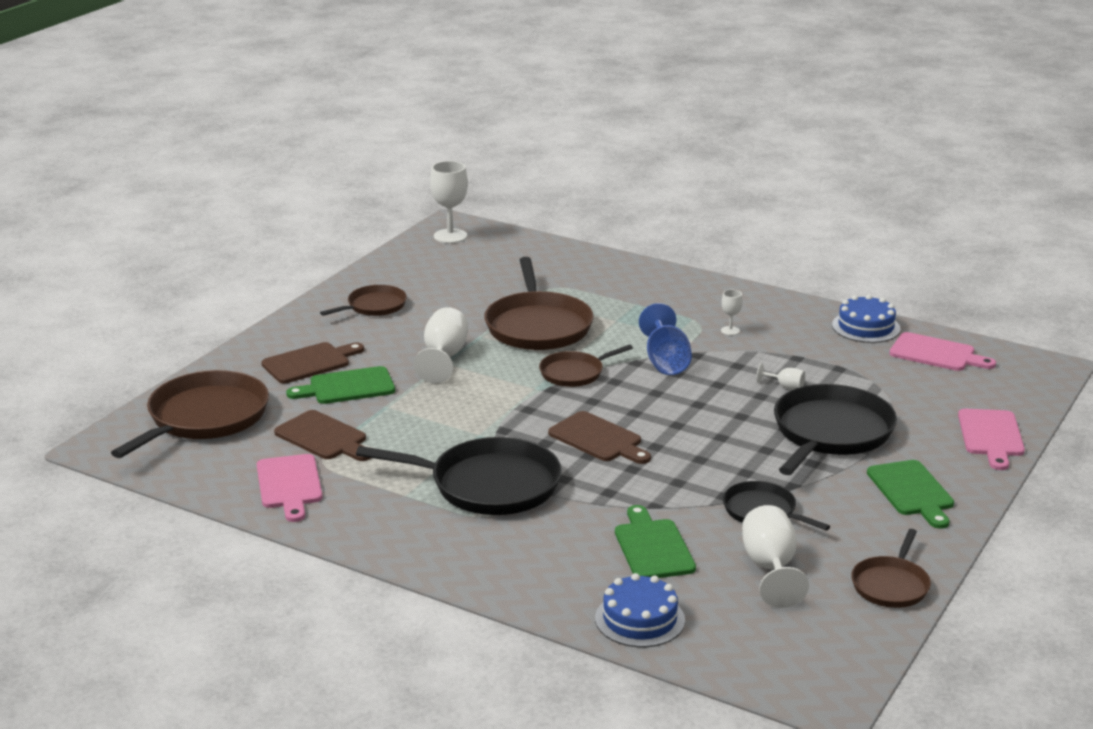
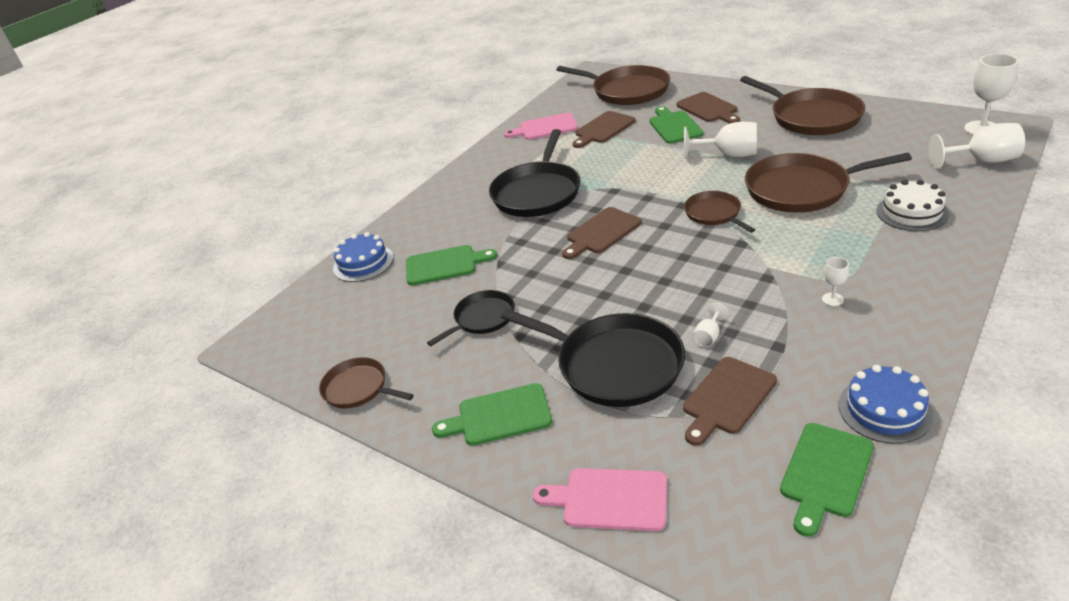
camera: 100 degrees right, 10 degrees up
brown pan [320,285,407,316] -> brown pan [740,76,865,135], size x1.80
blue goblet [639,303,692,375] -> none
white goblet [742,505,809,608] -> white goblet moved to [929,123,1025,169]
pink cutting board [889,332,996,371] -> green cutting board [780,423,874,537]
none -> brown cutting board [683,357,777,446]
none -> white cake [876,180,949,231]

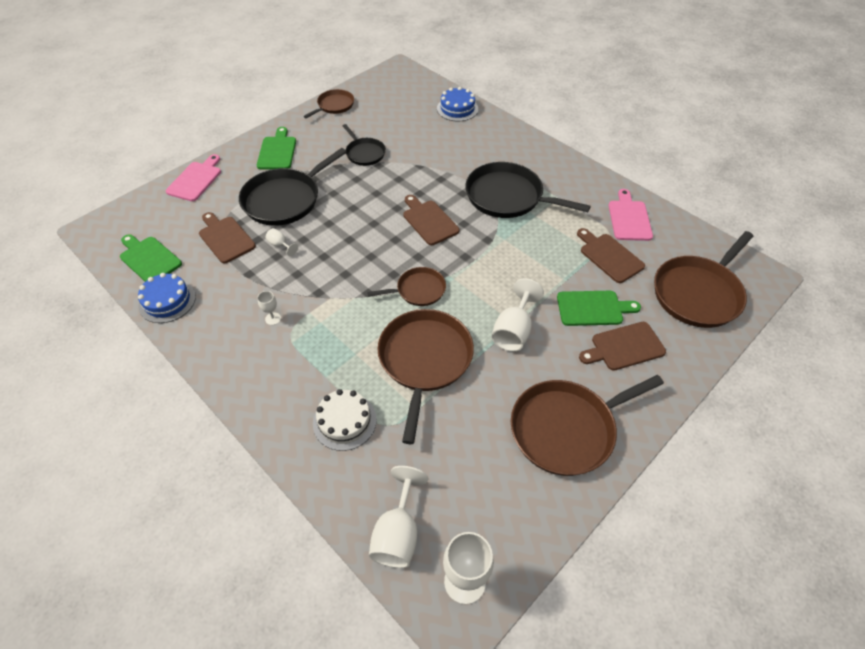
camera: 95 degrees right, 15 degrees up
green cutting board [406,245,497,285] -> none

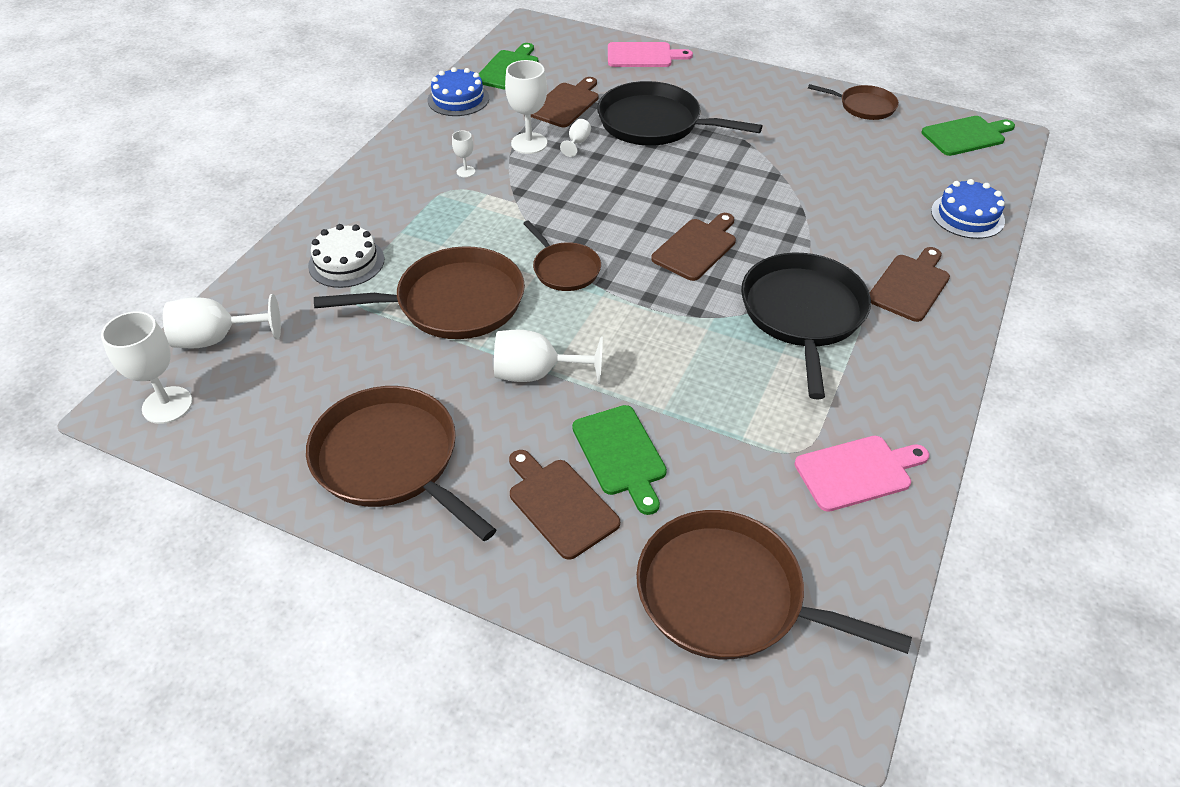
camera: 70 degrees right, 5 degrees down
green cutting board [257,127,296,169] -> green cutting board moved to [922,116,1015,156]
black pan [343,124,386,166] -> none
brown cutting board [577,228,645,283] -> brown cutting board moved to [870,247,950,322]
none -> white goblet [505,60,547,154]

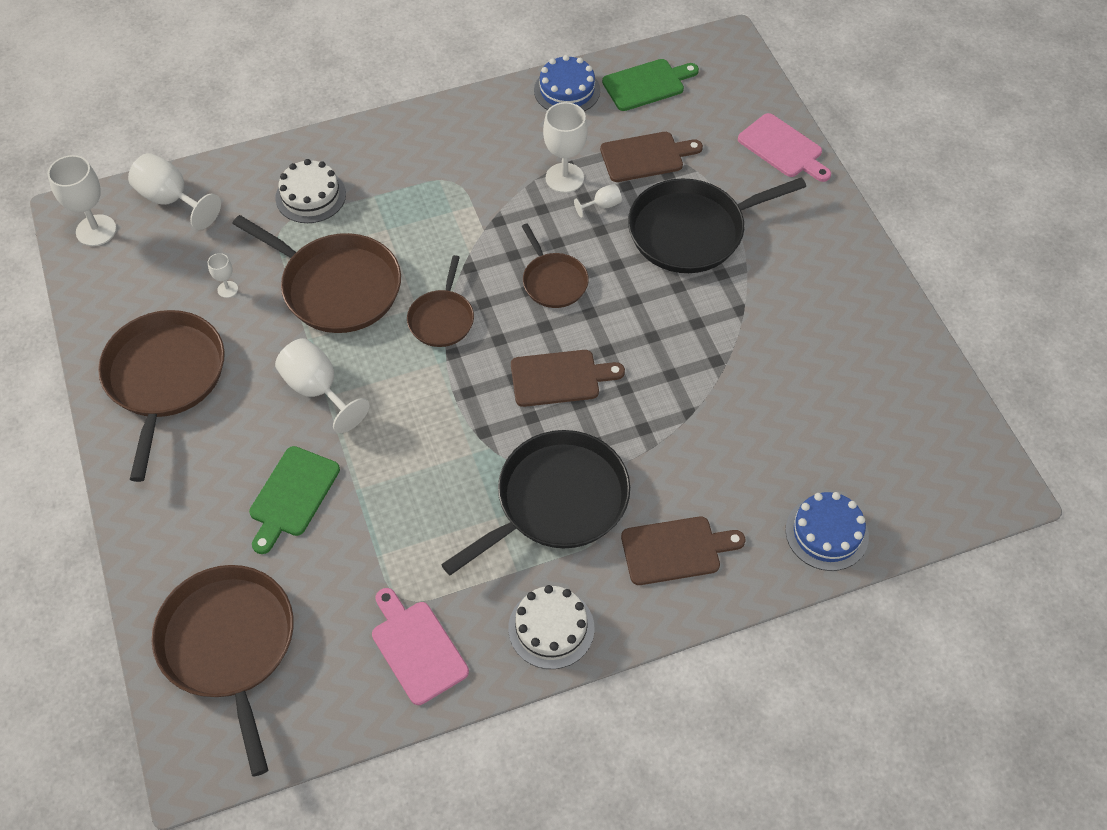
camera: 45 degrees right, 10 degrees up
white goblet [452,131,475,177] -> white goblet moved to [208,253,238,298]
brown cutting board [509,450,620,560] -> none
black pan [597,81,762,146] -> black pan turned 90 degrees counterclockwise [628,177,806,273]
pink cutting board [794,436,929,512] -> pink cutting board turned 150 degrees counterclockwise [372,588,469,705]
brown pan [808,84,899,120] -> brown pan moved to [522,223,589,308]
green cutting board [922,116,1015,156] -> none
none -> white cake [508,585,594,669]

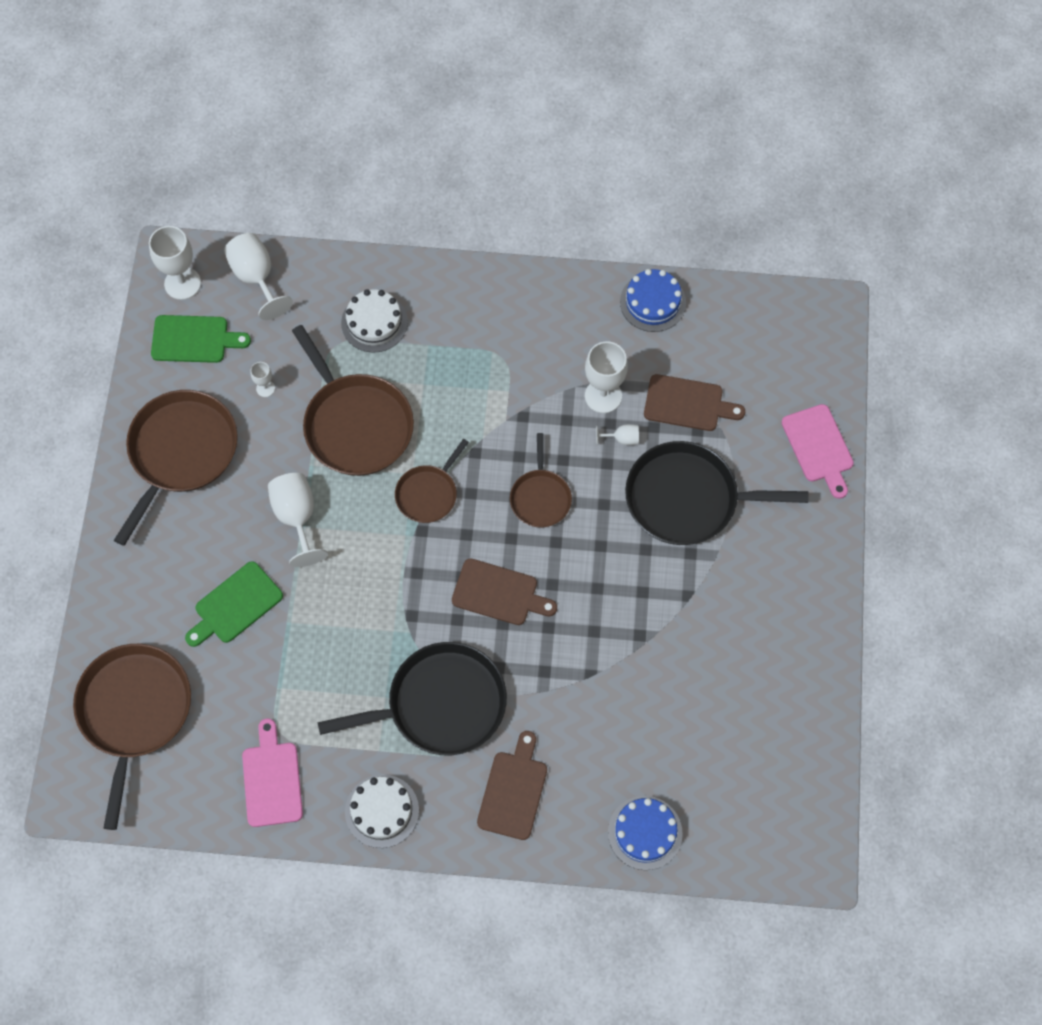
camera: 25 degrees right, 10 degrees up
green cutting board [602,59,699,111] -> green cutting board moved to [151,315,251,363]
brown cutting board [621,517,745,585] -> brown cutting board turned 90 degrees counterclockwise [477,731,547,840]

